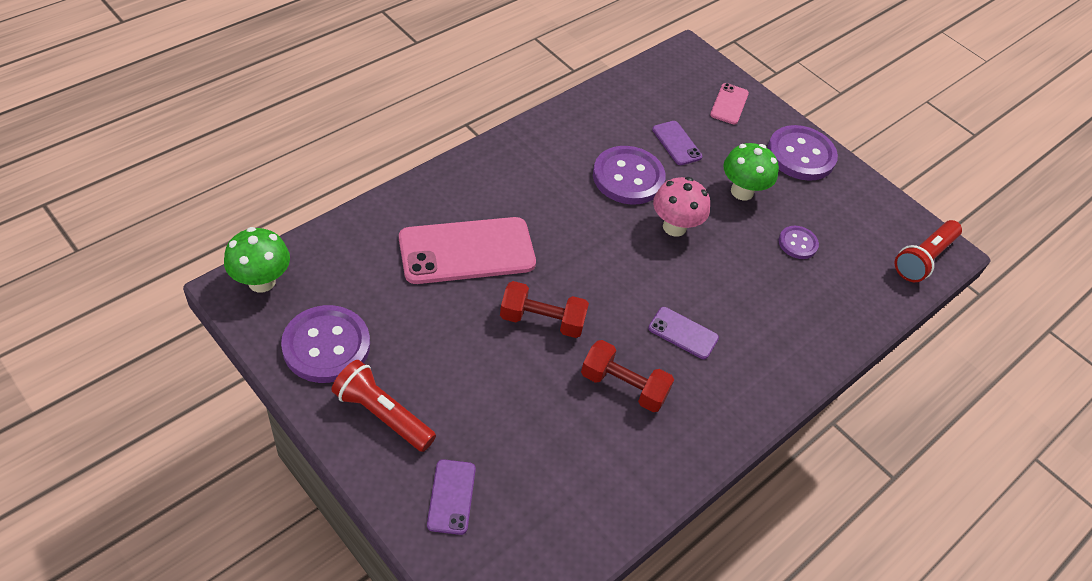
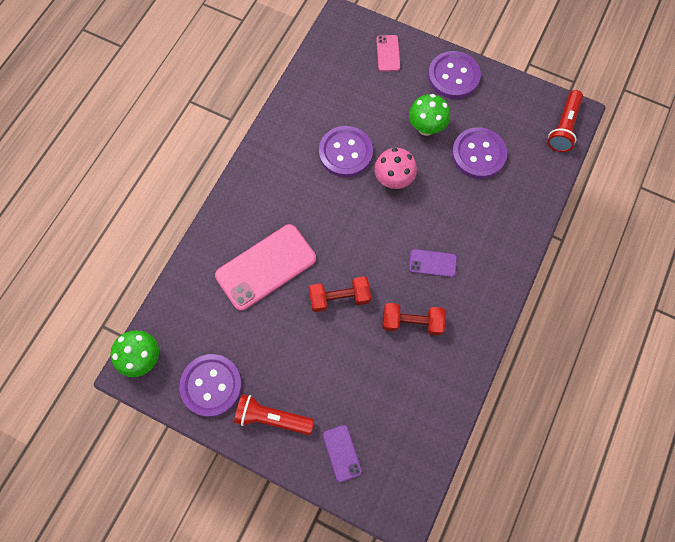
camera: 15 degrees left, 20 degrees up
purple phone [652,121,702,165] -> none
purple button [779,226,819,259] -> purple button [452,127,507,179], size x1.88

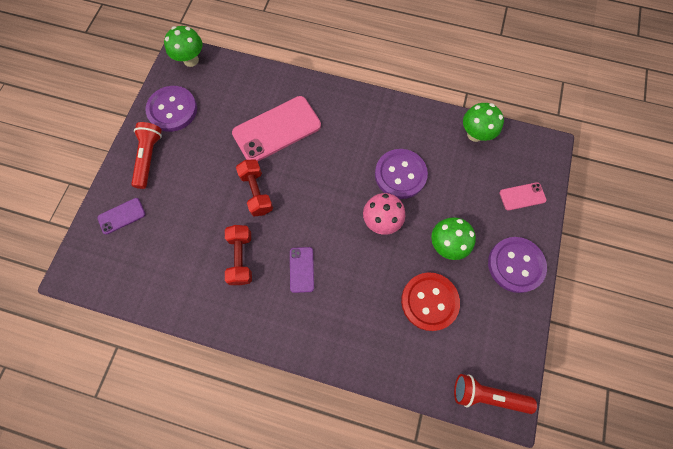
camera: 80 degrees right, 0 degrees up
pink phone [215,224,316,311] -> pink phone turned 75 degrees counterclockwise [232,96,321,161]
purple button [452,127,507,179] -> red button [401,272,460,331]
none -> green mushroom [463,103,504,142]

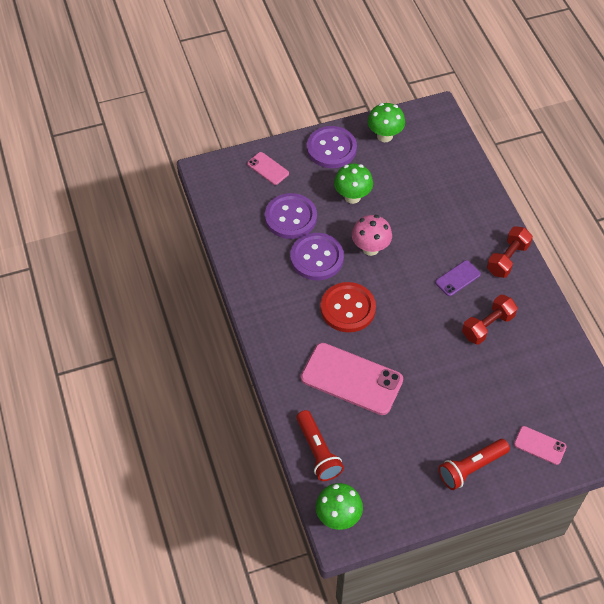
camera: 125 degrees left, 15 degrees down
purple phone [97,198,145,235] -> pink phone [514,426,567,465]
purple button [145,86,197,132] -> purple button moved to [265,193,317,239]
red dumbbell [236,159,273,216] -> red dumbbell moved to [487,226,533,278]
red button [401,272,460,331] -> red button moved to [321,282,376,332]
red flashlight [454,374,537,414] -> red flashlight moved to [296,410,344,481]
green mushroom [463,103,504,142] -> green mushroom moved to [367,103,405,142]

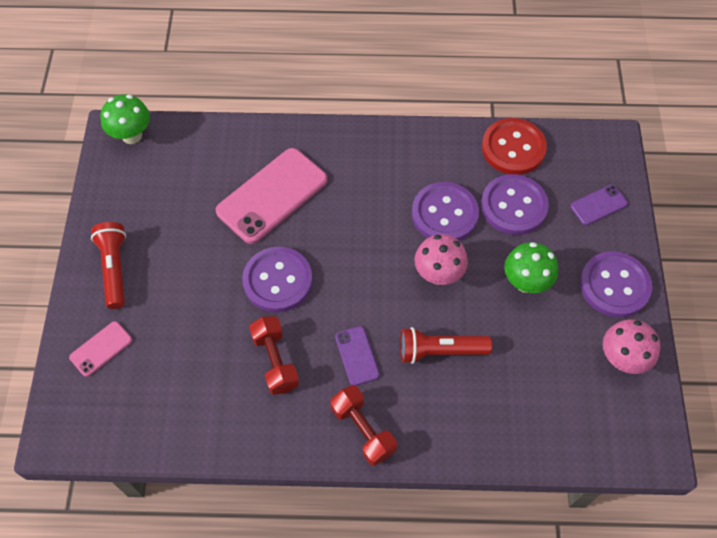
camera: 110 degrees right, 5 degrees up
pink phone [247,152,289,185] -> purple phone [570,184,628,225]
red flashlight [296,410,344,481] -> red flashlight moved to [400,327,492,364]
red button [321,282,376,332] -> red button moved to [482,118,547,175]
green mushroom [367,103,405,142] -> pink mushroom [603,319,661,374]
none -> purple button [242,247,313,312]

